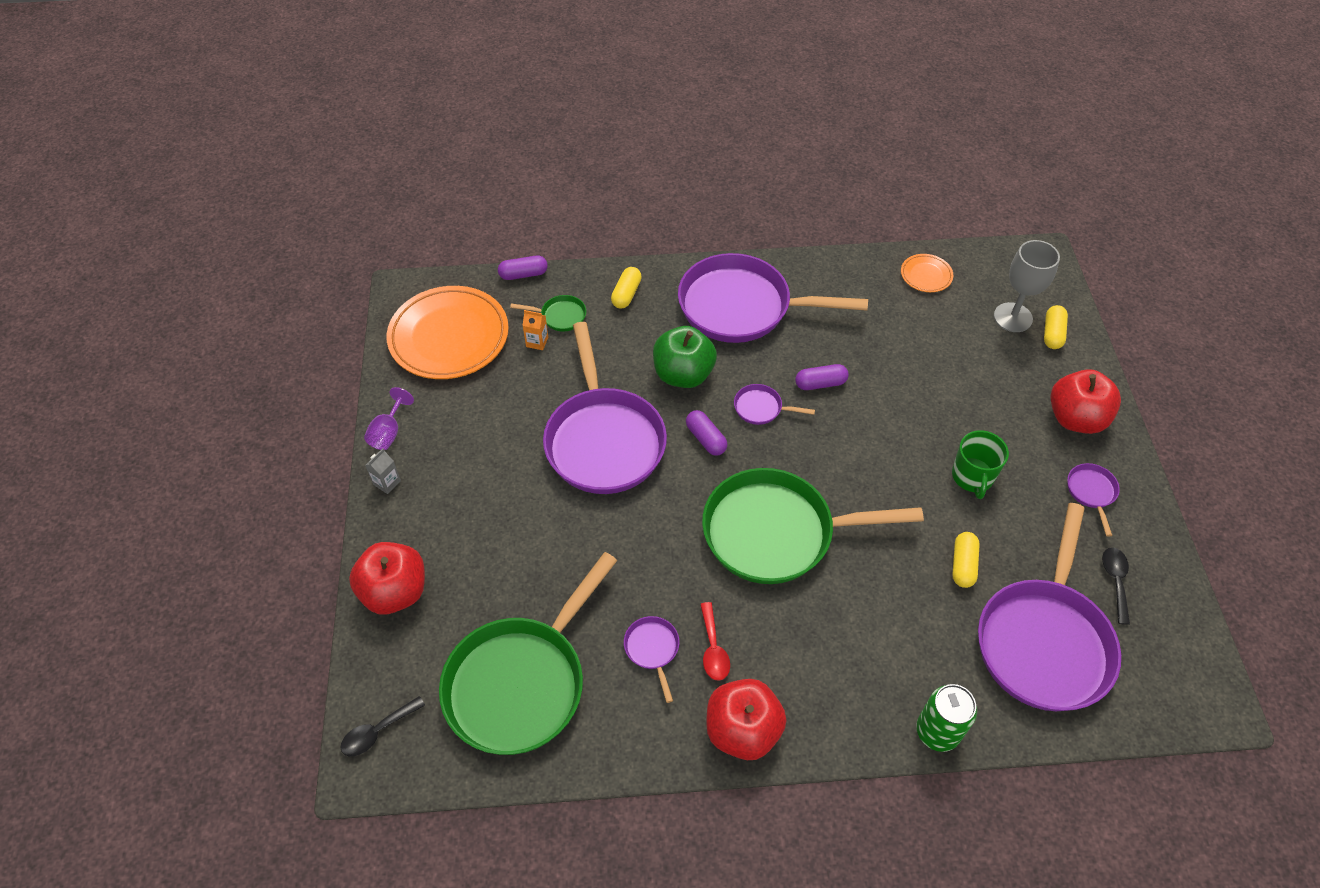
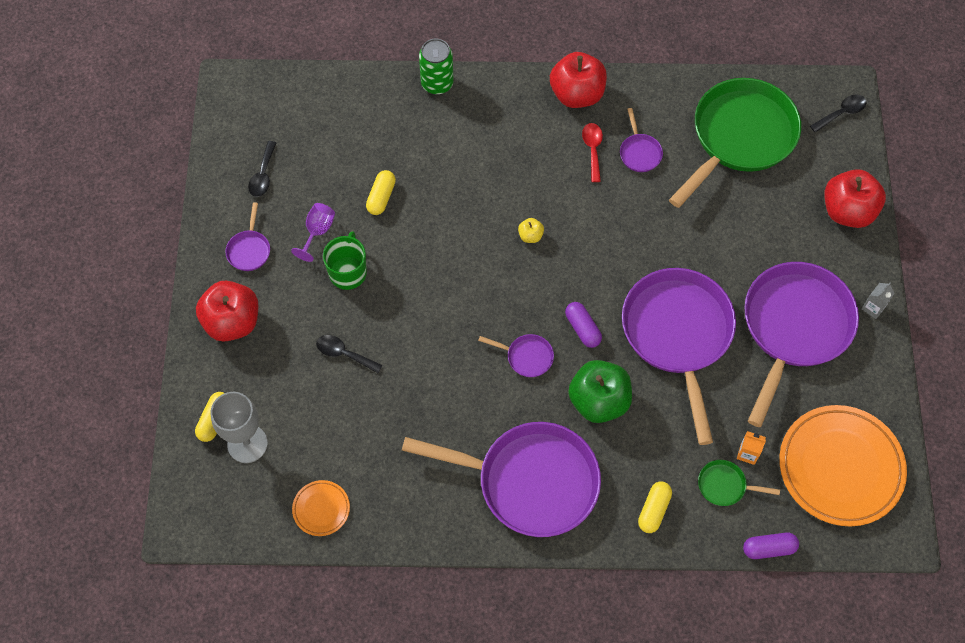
camera: 175 degrees left, 10 degrees up
purple goblet [364,387,414,450] -> purple goblet moved to [291,203,335,262]
green pan [702,468,924,584] -> yellow apple [518,218,544,243]
purple capsule [795,364,849,390] -> none
purple pan [978,503,1121,711] -> purple pan moved to [744,262,859,427]
none -> black spoon [316,335,383,373]

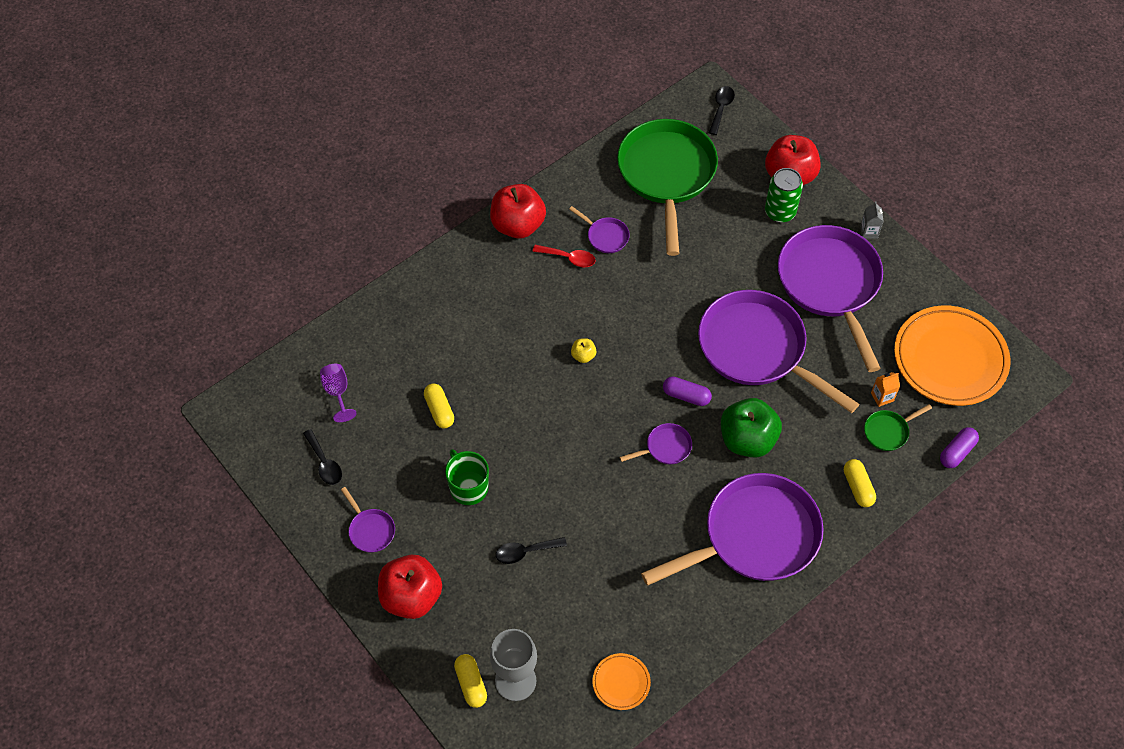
camera: 40 degrees left, 5 degrees down
purple goblet [291,203,335,262] -> purple goblet moved to [320,364,357,422]
green can [419,39,454,94] -> green can moved to [765,168,803,223]
red spoon [582,123,603,182] -> red spoon turned 150 degrees clockwise [532,245,596,267]

